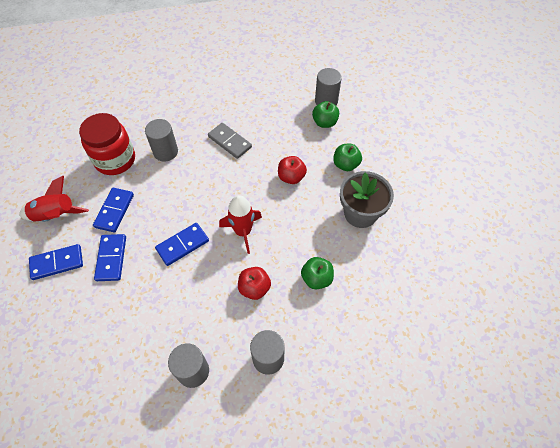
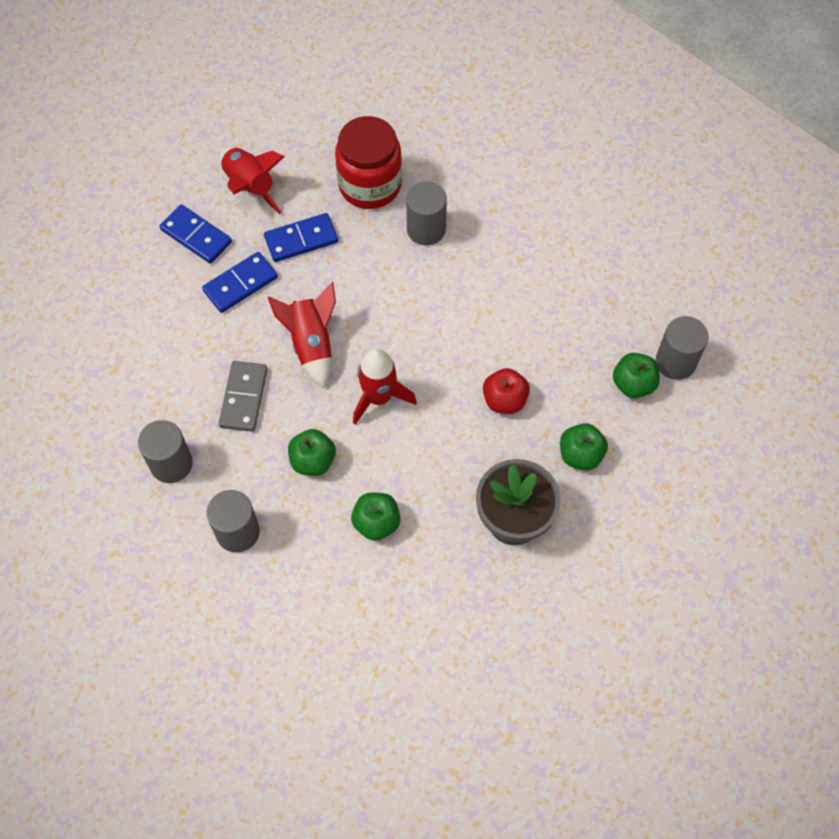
camera: 55 degrees right, 5 degrees up
blue domino [155,223,209,266] -> red rocket [268,282,336,388]
grey domino [208,123,252,159] -> grey domino moved to [218,361,268,432]
red apple [238,267,271,300] -> green apple [288,429,336,476]

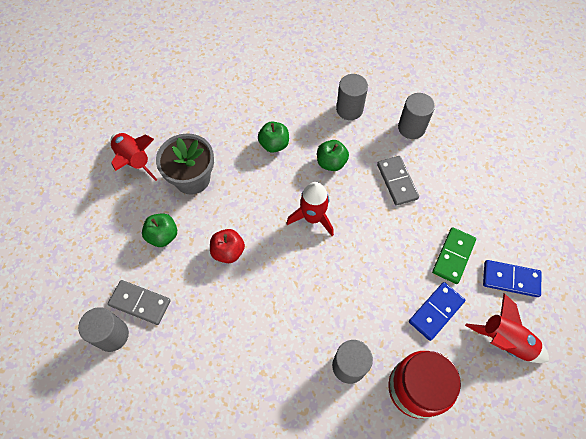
camera: 155 degrees right, 0 degrees up
blue domino [202,252,278,313] -> green domino [432,227,476,284]
red rocket [268,282,336,388] -> red rocket moved to [110,133,157,181]
green apple [613,353,660,398] -> grey domino [108,280,171,325]

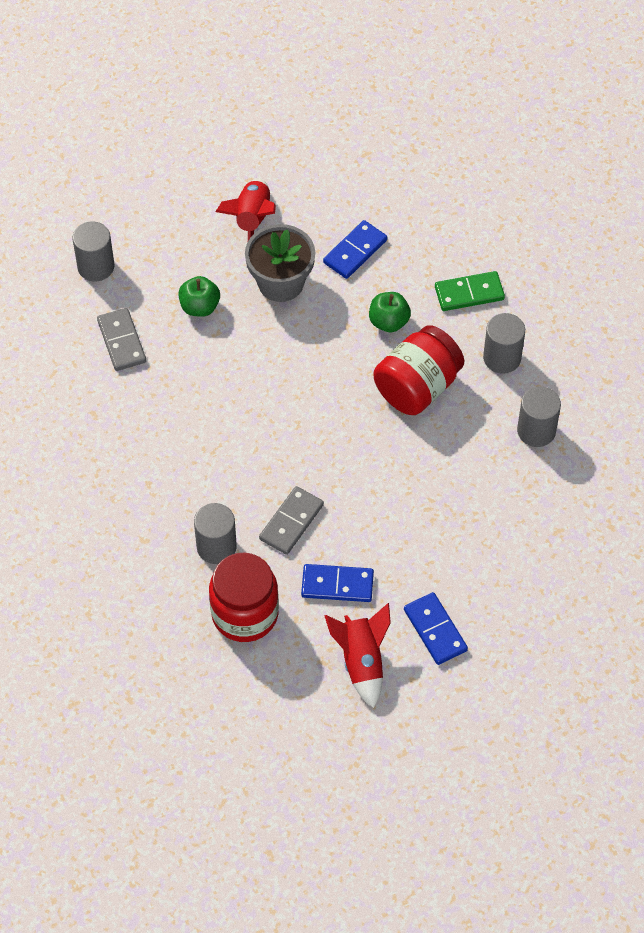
camera: 50 degrees right, 5 degrees down
grey cylinder [78,307,129,352] -> grey cylinder moved to [72,221,115,282]
red apple [210,229,245,263] -> none
red rocket [286,182,334,236] -> none
green apple [317,140,349,171] -> red jar [374,325,464,415]
grey domino [377,156,419,206] -> grey domino moved to [259,486,324,555]
green domino [432,227,476,284] -> green domino moved to [435,271,505,311]
none -> blue domino [323,220,387,279]

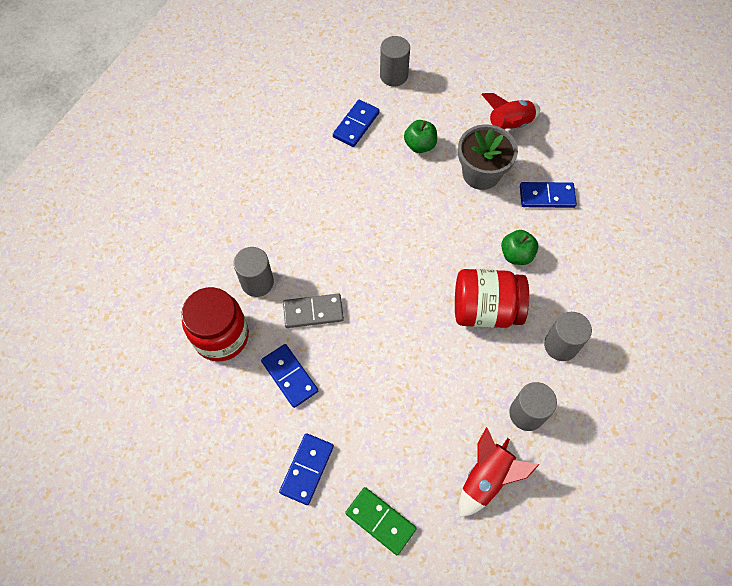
camera: 50 degrees right, 5 degrees up
grey domino [97,308,146,371] -> blue domino [333,100,380,147]
red rocket [324,603,391,708] -> red rocket moved to [459,427,540,517]
green domino [435,271,505,311] -> green domino moved to [345,487,417,555]

